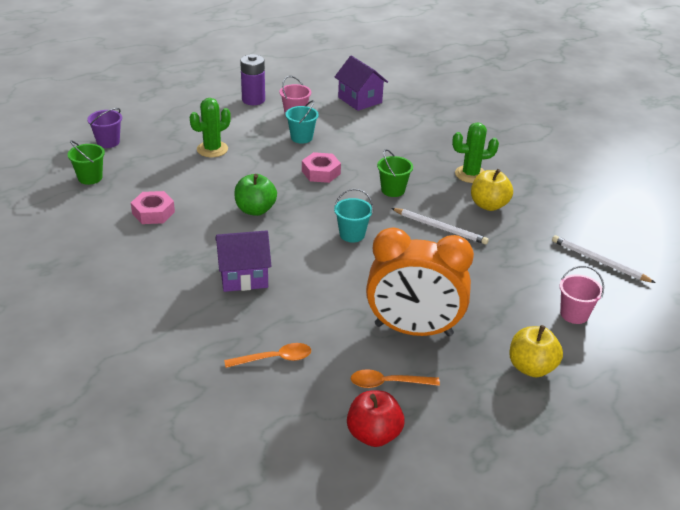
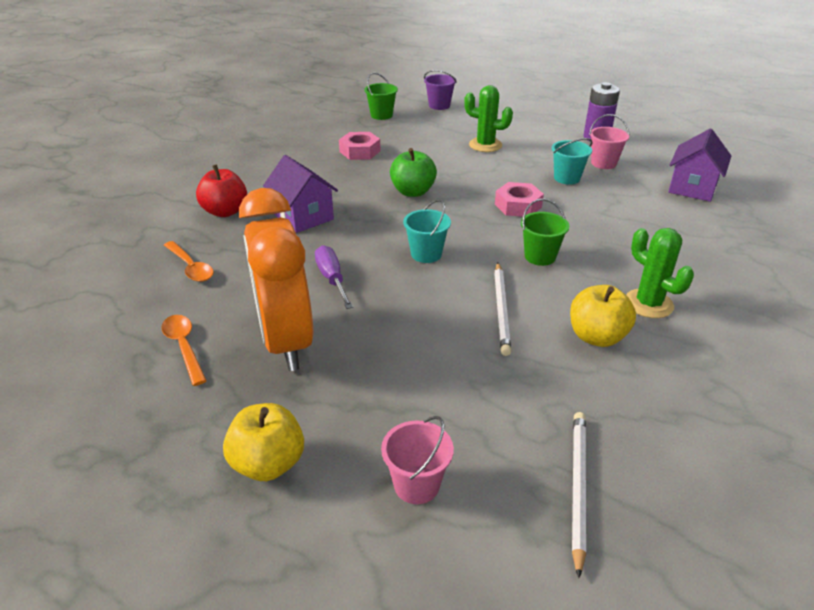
camera: 65 degrees right, 0 degrees up
red apple [347,391,405,447] -> red apple moved to [196,164,247,217]
none -> purple screwdriver [315,245,353,309]

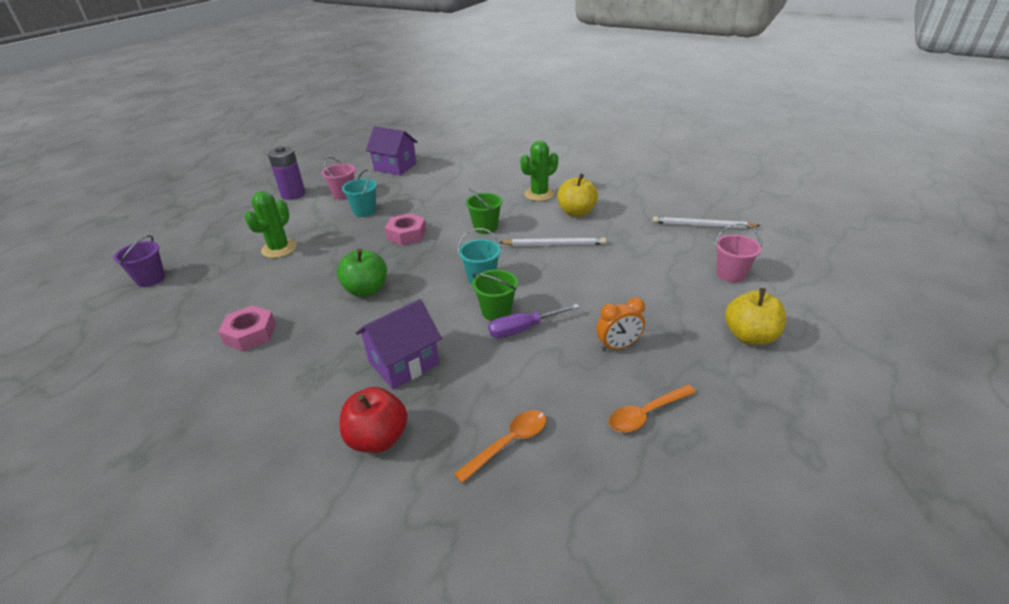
camera: 90 degrees left, 0 degrees up
orange clock [239,188,313,371] -> orange clock [596,297,645,351], size x0.43
green bucket [364,73,398,120] -> green bucket moved to [472,269,518,321]

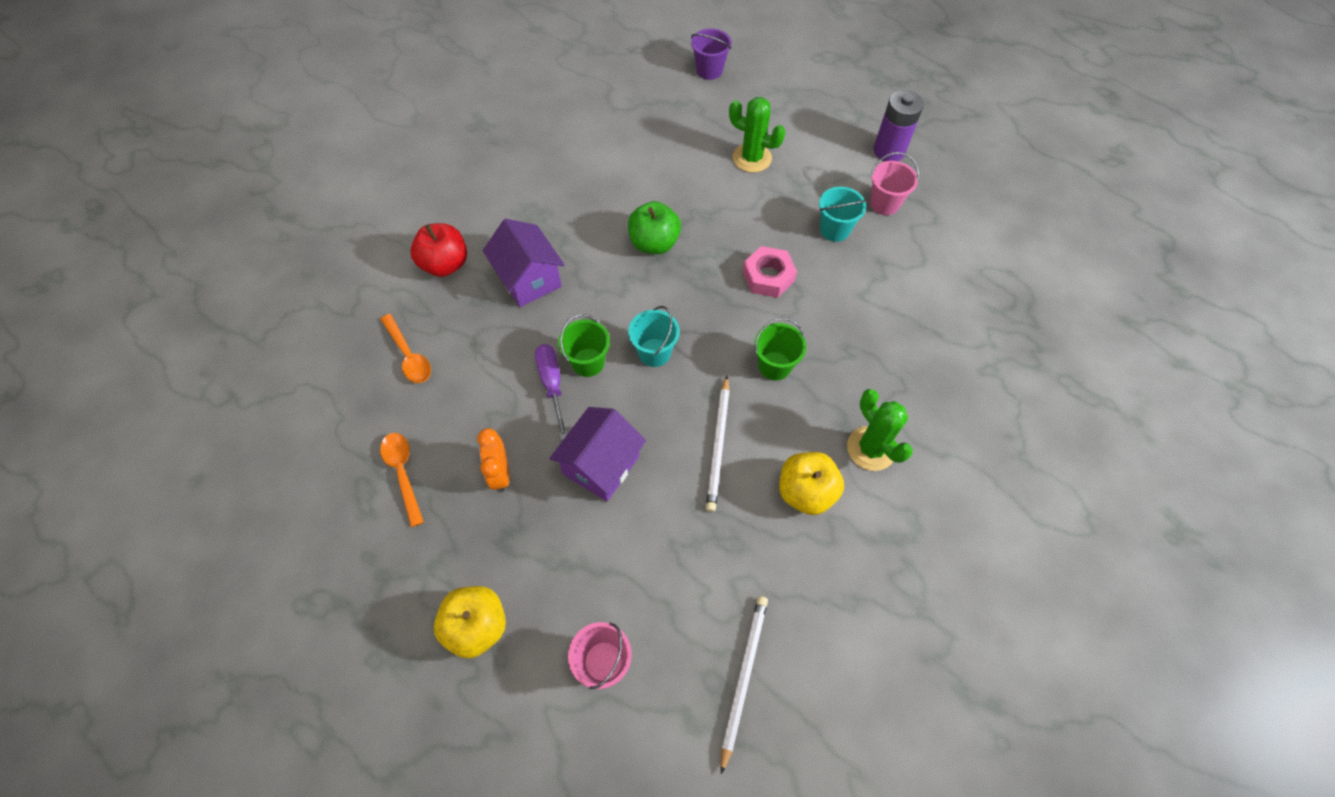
camera: 95 degrees right, 25 degrees up
pink nut [218,305,276,352] -> none
purple house [366,126,418,176] -> purple house moved to [549,407,646,501]

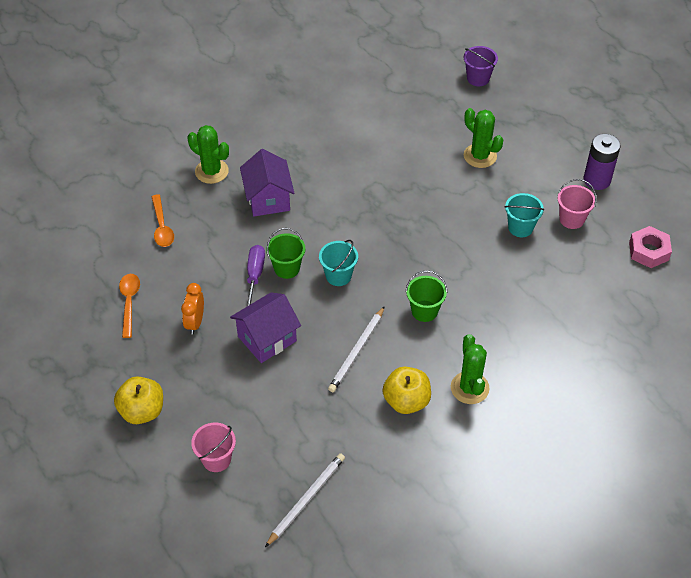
camera: 20 degrees right, 10 degrees down
red apple [411,223,467,277] -> green cactus [188,125,229,184]
green apple [628,201,681,254] -> none
pink nut [743,246,797,298] -> pink nut moved to [629,226,672,268]

